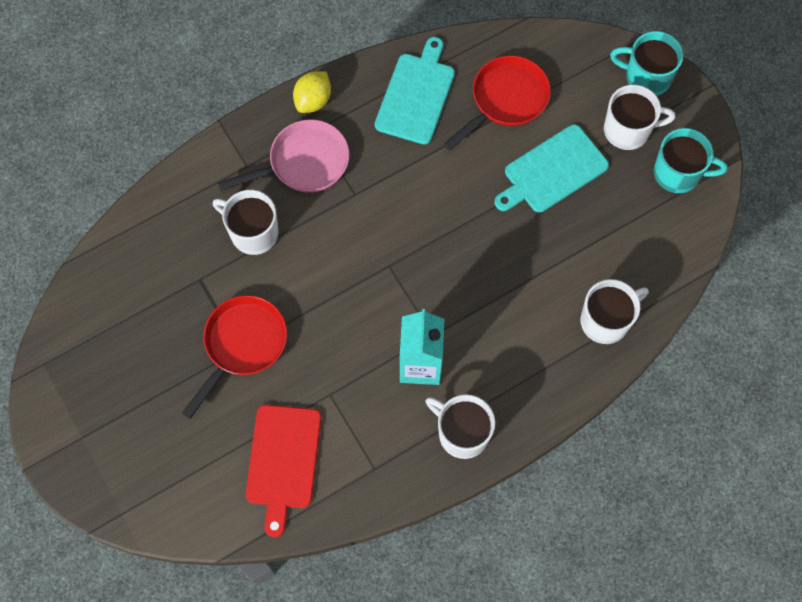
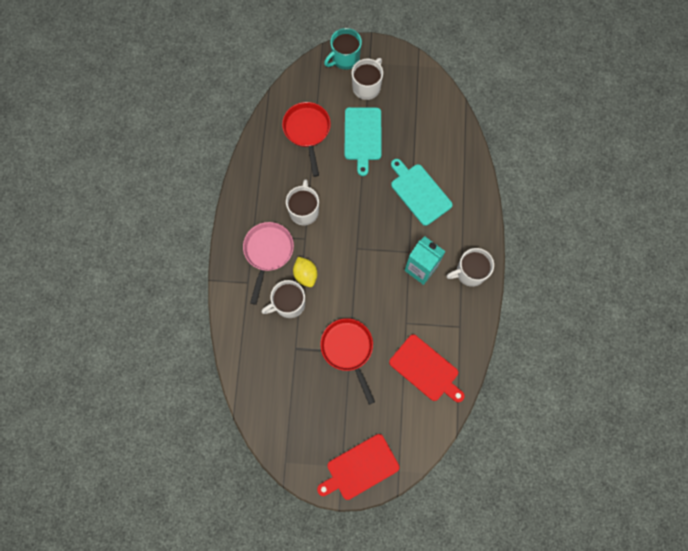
camera: 55 degrees left, 5 degrees up
yellow lemon [293,71,331,113] -> yellow lemon moved to [293,257,317,287]
turquoise cutting board [375,37,455,145] -> turquoise cutting board moved to [391,159,453,226]
white mug [581,279,649,344] -> white mug moved to [286,179,319,225]
turquoise mug [654,128,727,193] -> none
none -> red cutting board [317,434,399,500]

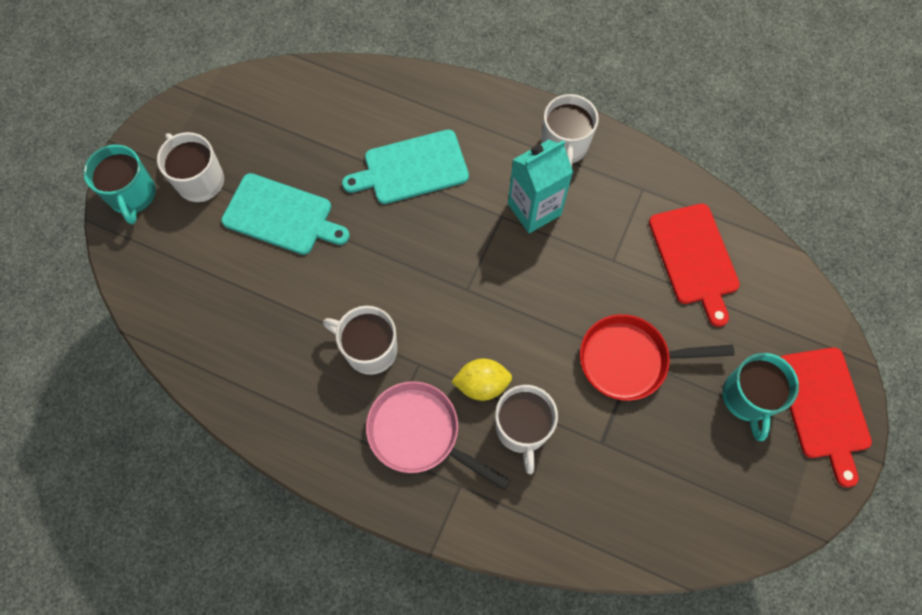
camera: 70 degrees left, 5 degrees down
red pan [282,102,331,177] -> none
red cutting board [389,335,465,402] -> red cutting board turned 105 degrees clockwise [649,204,740,327]
none -> turquoise mug [722,353,799,441]

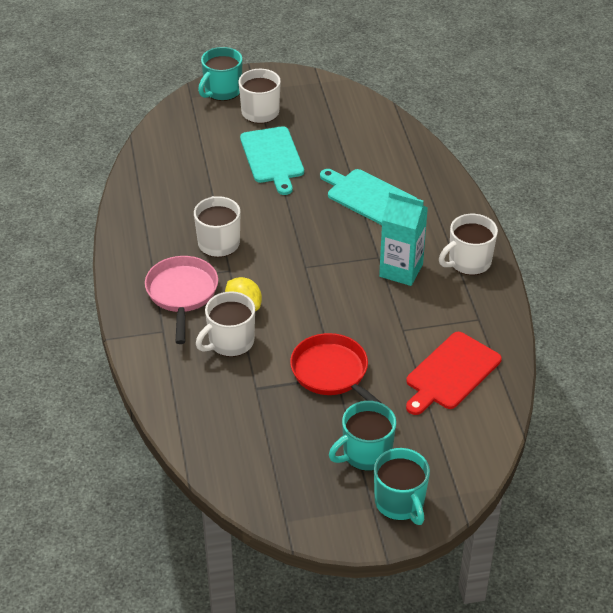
camera: 55 degrees right, 25 degrees down
red cutting board [780,347,872,487] -> turquoise mug [374,448,430,525]

